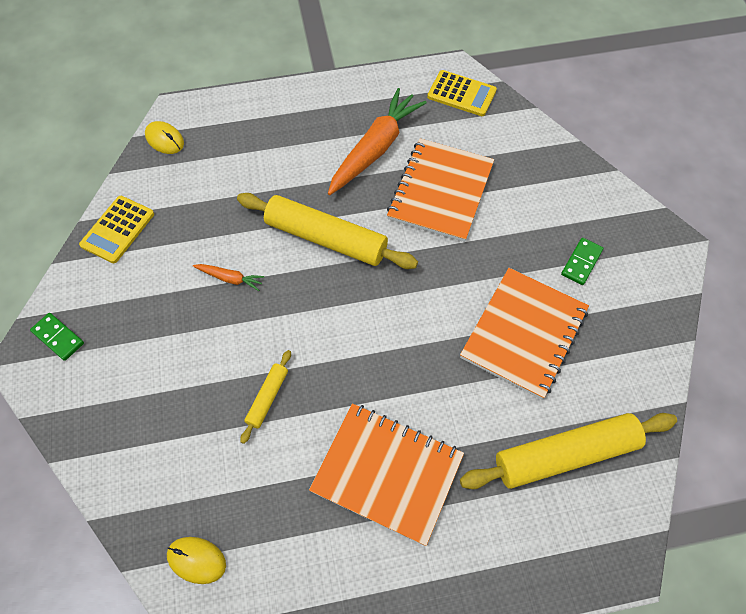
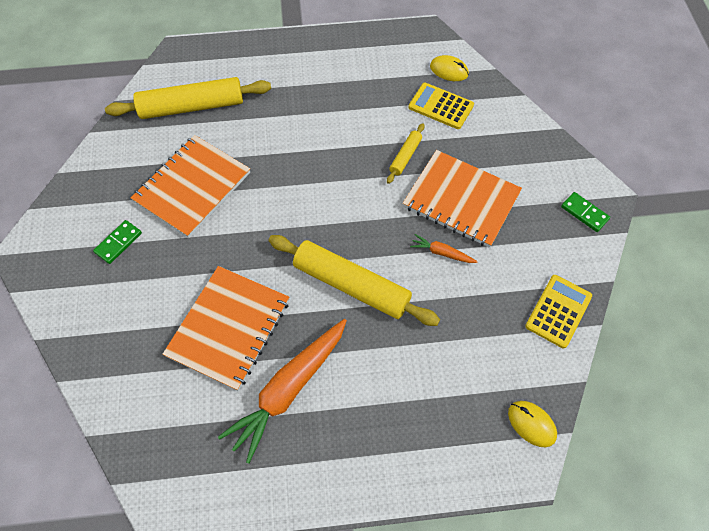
camera: 175 degrees left, 0 degrees up
orange notebook [309,403,464,546] -> orange notebook moved to [403,150,522,248]
yellow calculator [427,70,497,116] -> yellow calculator moved to [408,83,474,129]

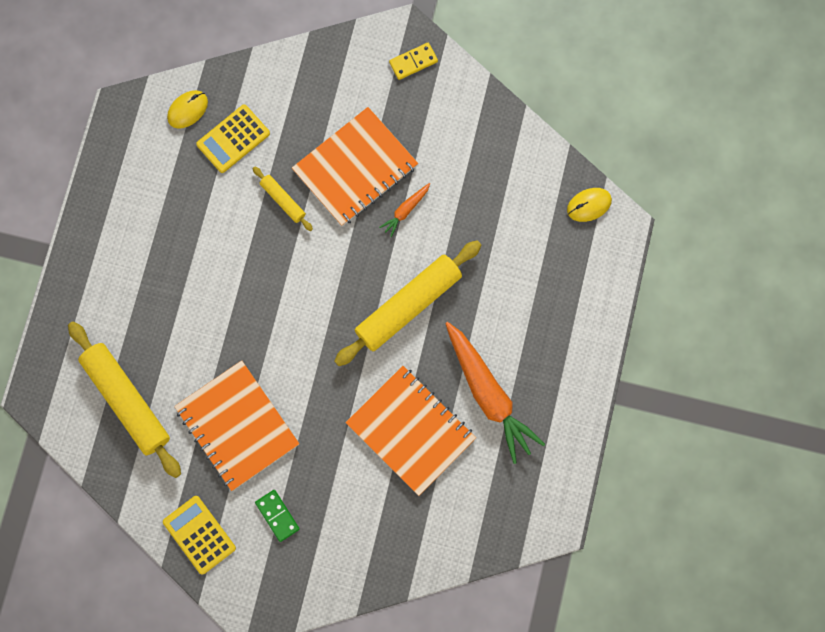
camera: 70 degrees left, 15 degrees up
yellow rolling pin [105,77,271,119] -> yellow rolling pin turned 45 degrees counterclockwise [68,321,181,478]
yellow calculator [525,275,592,348] -> yellow calculator moved to [163,496,236,575]
green domino [561,192,610,232] -> yellow domino [389,43,438,80]

